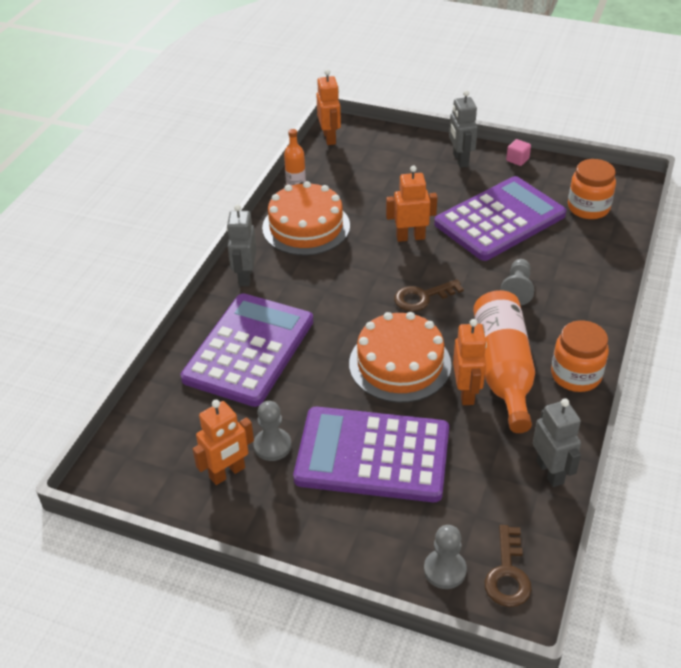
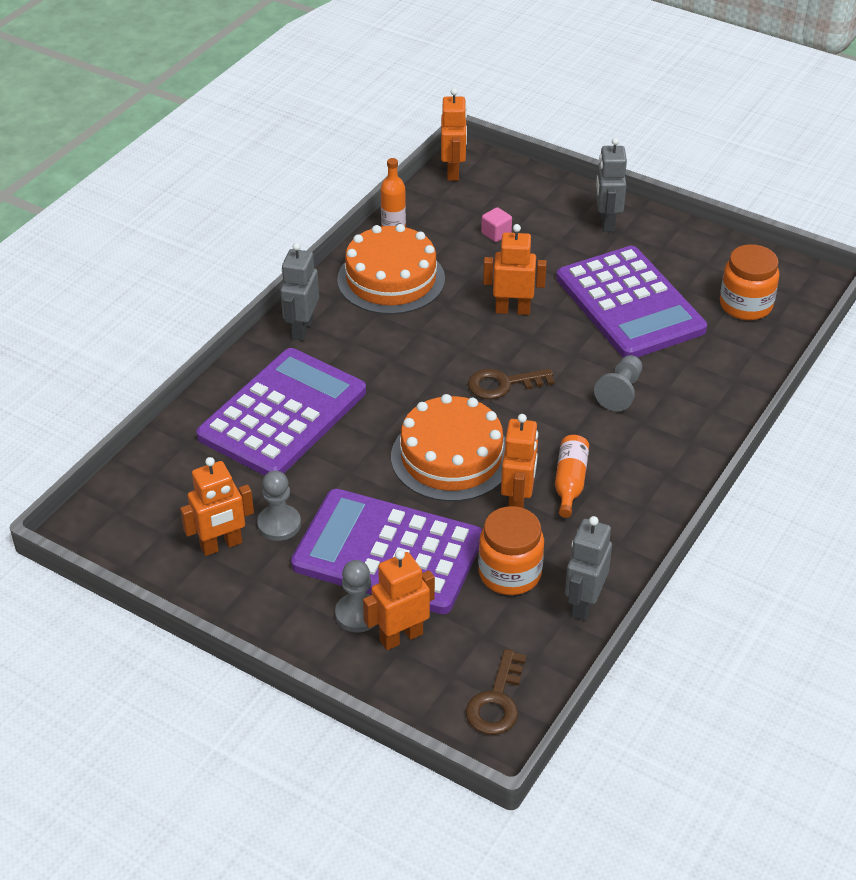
camera: 10 degrees right, 0 degrees up
grey pawn [424,525,467,589] -> grey pawn moved to [335,560,376,632]
purple calculator [434,176,566,261] -> purple calculator turned 90 degrees clockwise [556,246,707,358]
orange bottle [473,290,535,433] -> orange bottle [555,435,589,518], size x0.50
pink cube [506,139,531,166] -> pink cube moved to [481,207,512,242]
grey robot [533,398,581,487] -> grey robot turned 150 degrees counterclockwise [565,516,612,620]
orange jar [551,321,609,392] -> orange jar moved to [478,506,544,595]
none -> orange robot [363,550,435,650]

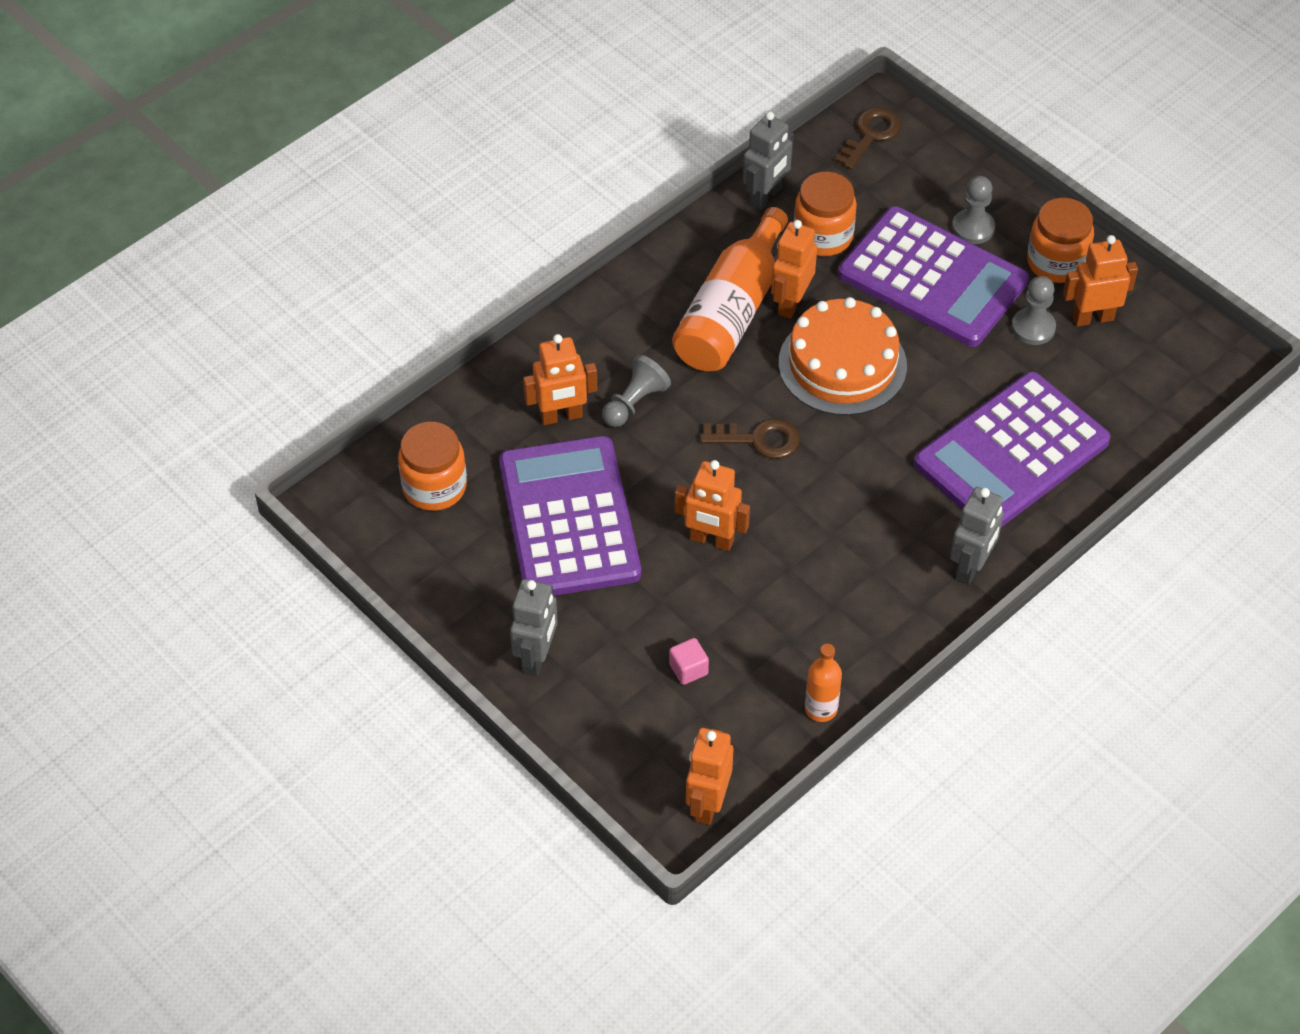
camera: 165 degrees left, 10 degrees up
orange cake [337,224,445,314] -> none
orange robot [363,550,435,650] -> orange robot moved to [523,334,597,425]
orange bottle [555,435,589,518] -> orange bottle [672,207,788,371], size x1.99
none -> orange jar [1027,198,1094,283]

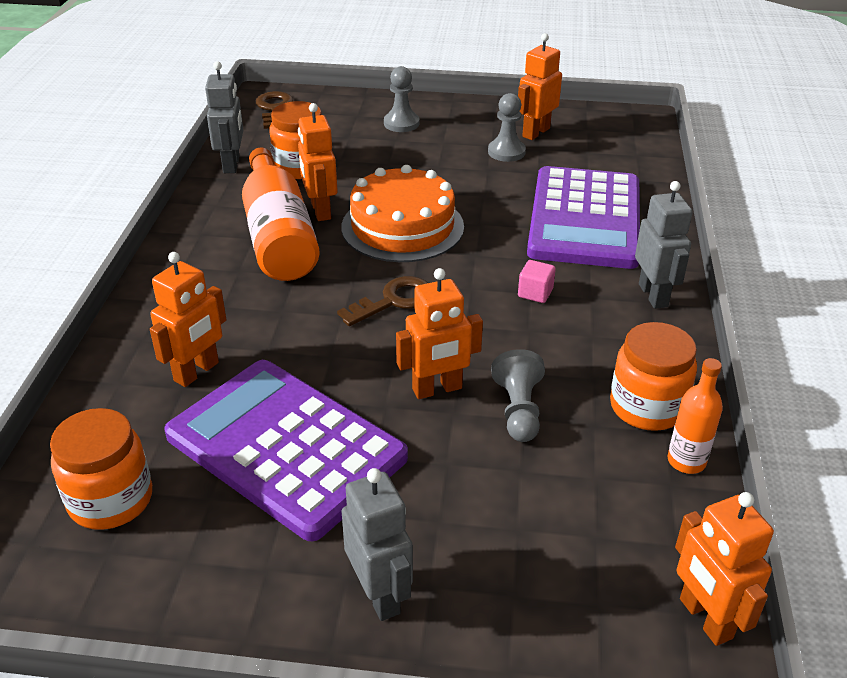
camera: 40 degrees left, 15 degrees down
grey pawn [602,355,671,427] -> grey pawn moved to [491,349,545,442]
pink cube [669,638,709,685] -> pink cube moved to [518,260,556,303]
purple calculator [838,206,1029,347] -> none
orange jar [1027,198,1094,283] -> orange jar moved to [610,322,697,431]

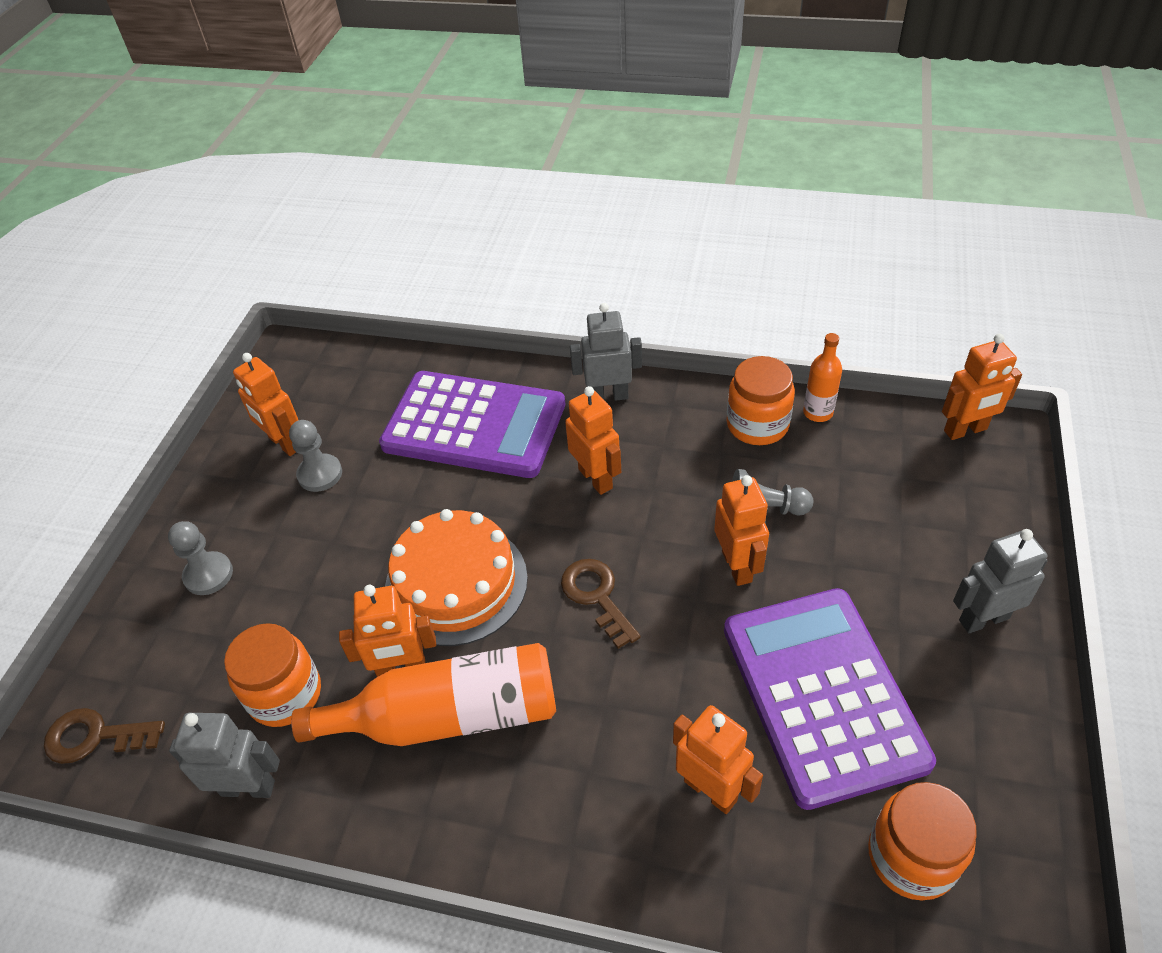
camera: 80 degrees left, 10 degrees up
purple calculator [164,360,408,541] -> purple calculator turned 120 degrees clockwise [724,588,936,810]
pink cube [518,260,556,303] -> orange robot [565,386,621,495]

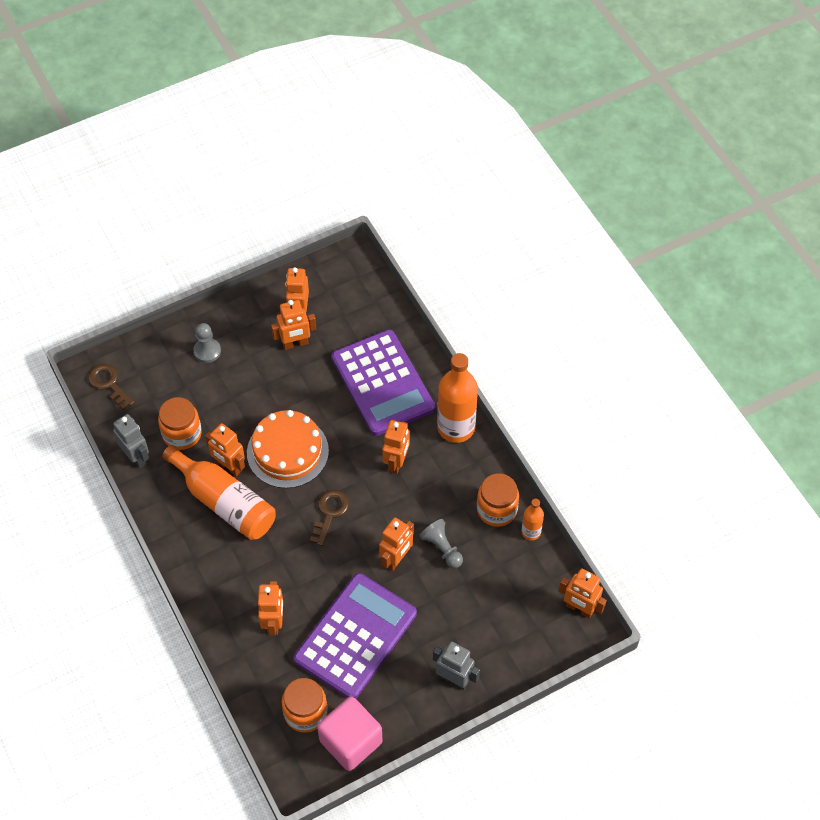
camera: 45 degrees right, 10 degrees up
grey pawn [289,420,342,492] -> orange robot [271,300,316,350]
grey robot [570,303,642,401] -> orange bottle [437,353,478,443]
none -> pink cube [317,696,383,771]

